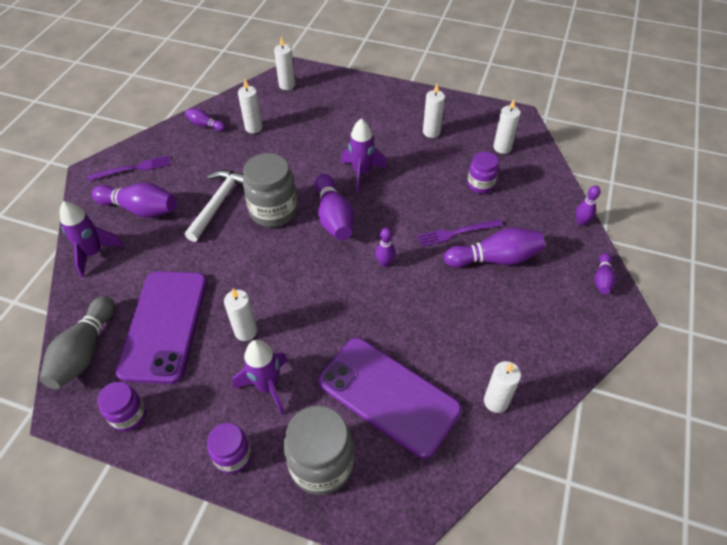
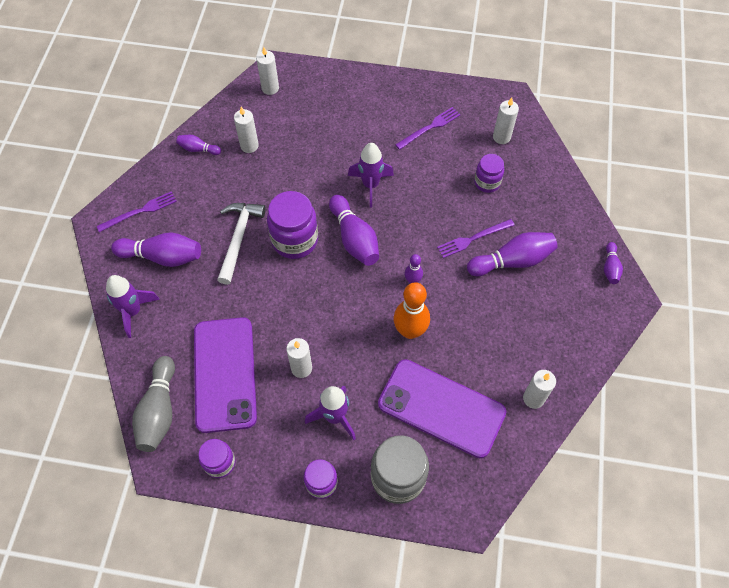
camera: 10 degrees left, 10 degrees up
grey jar [243,153,297,227] -> purple jar [267,191,318,259]
white candle [423,84,445,138] -> purple fork [395,107,460,150]
purple bowling pin [576,186,600,225] -> none
none -> orange bowling pin [394,282,430,339]

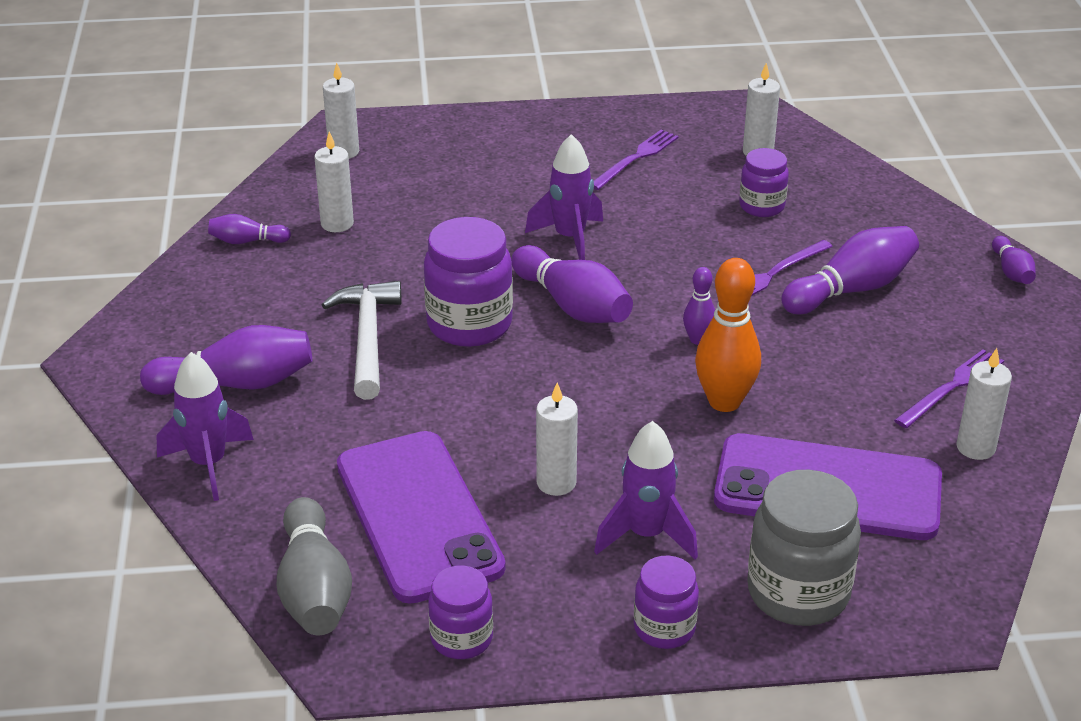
camera: 15 degrees left, 25 degrees down
purple fork [97,191,177,232] -> purple fork moved to [894,350,1004,428]

